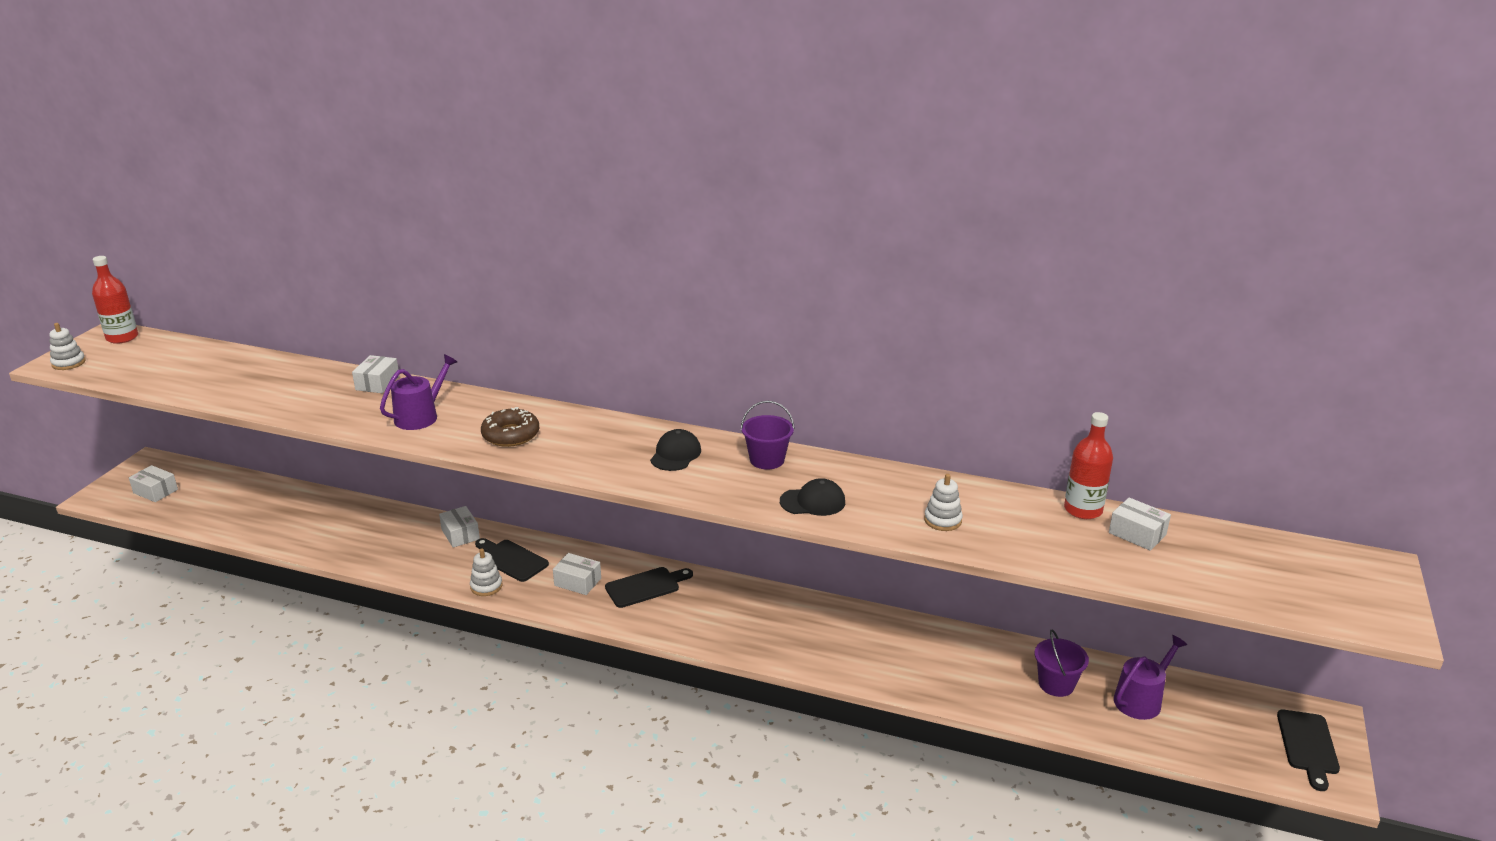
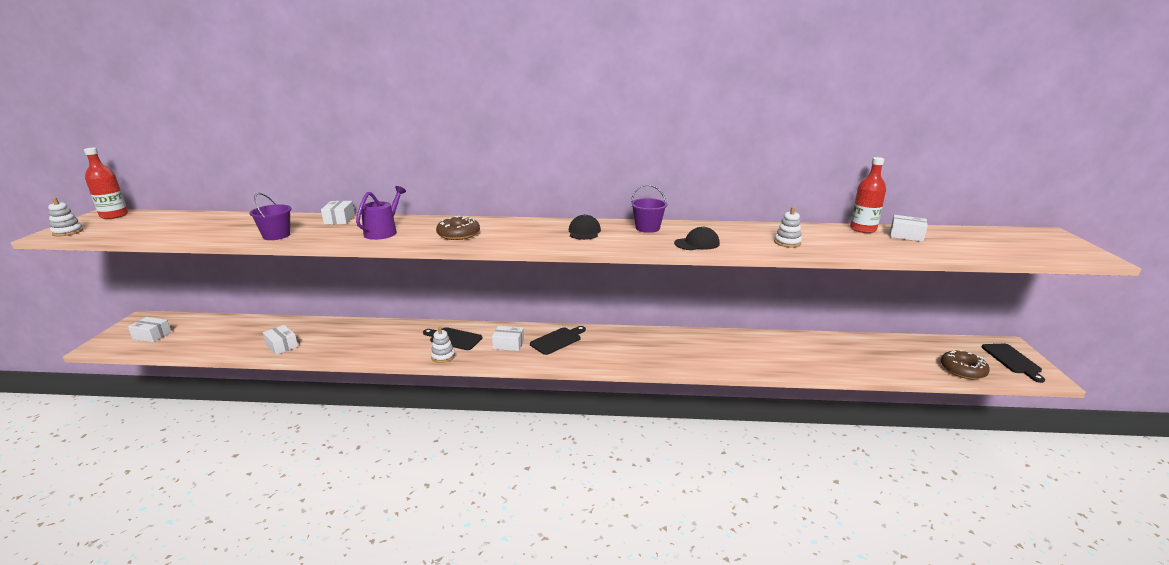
camera: 15 degrees left, 5 degrees down
white box [439,506,480,547] -> white box moved to [263,325,298,355]
purple bucket [1035,629,1089,697] -> purple bucket moved to [249,193,292,240]
purple watering can [1114,635,1187,720] -> none
none -> brown donut [941,350,990,379]

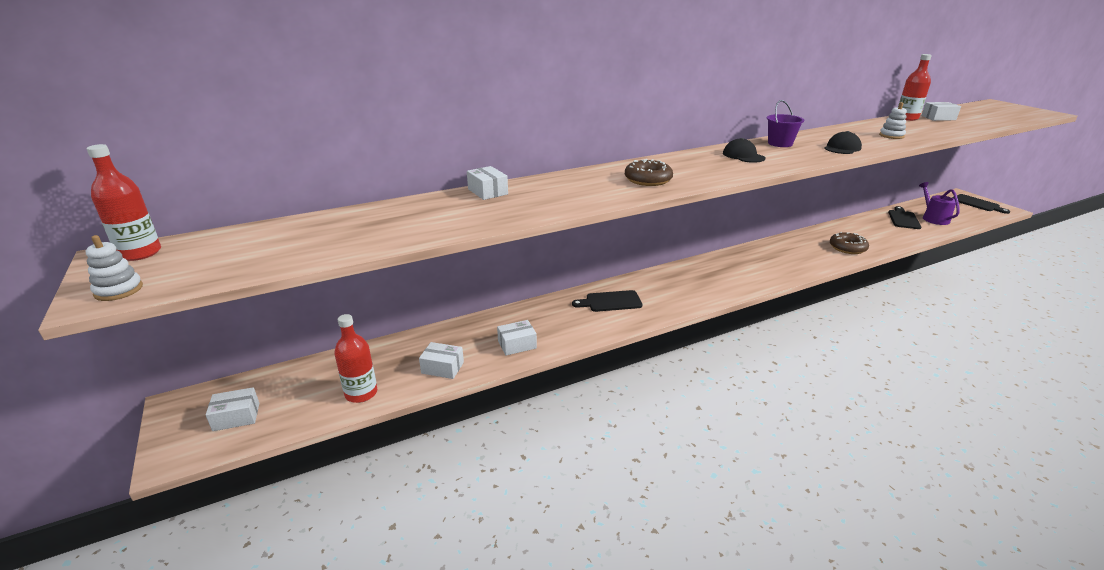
camera: 30 degrees left, 5 degrees up
purple bucket [249,193,292,240] -> none
purple watering can [356,186,406,240] -> purple watering can moved to [919,182,960,225]
white stacking toy [431,327,455,363] -> none
white box [492,326,524,351] -> white box moved to [497,320,537,355]
black cutting board [530,326,586,355] -> black cutting board moved to [888,206,921,229]
brown donut [941,350,990,379] -> brown donut moved to [830,232,869,254]
none -> red bottle [334,314,377,403]

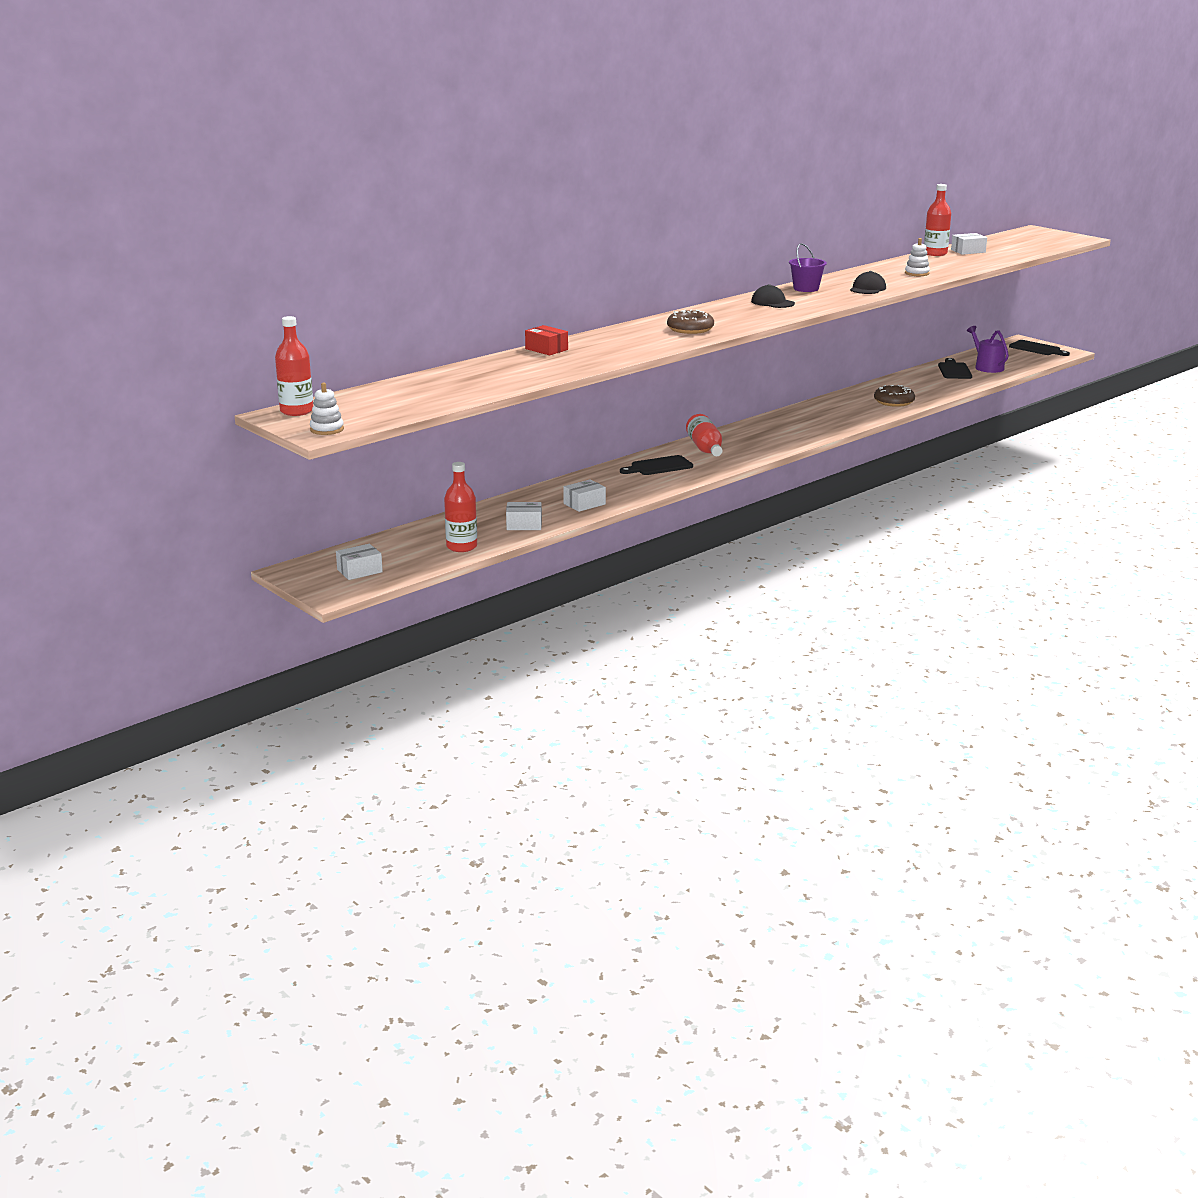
camera: 15 degrees left, 5 degrees down
white box [467,166,508,200] -> red box [525,325,568,355]
none -> red bottle [686,414,723,456]

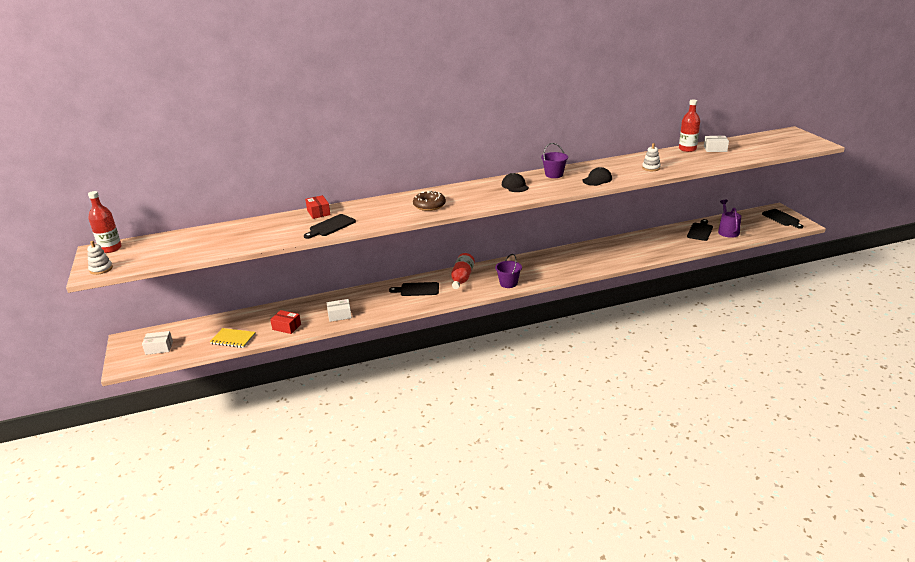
camera: 25 degrees right, 5 degrees up
red bottle [444,462,477,552] -> yellow notebook [210,328,256,348]
white box [506,502,542,530] -> red box [270,310,301,334]
brown donut [874,385,915,407] -> none
none -> black cutting board [304,214,356,239]
none -> purple bucket [495,254,522,288]

